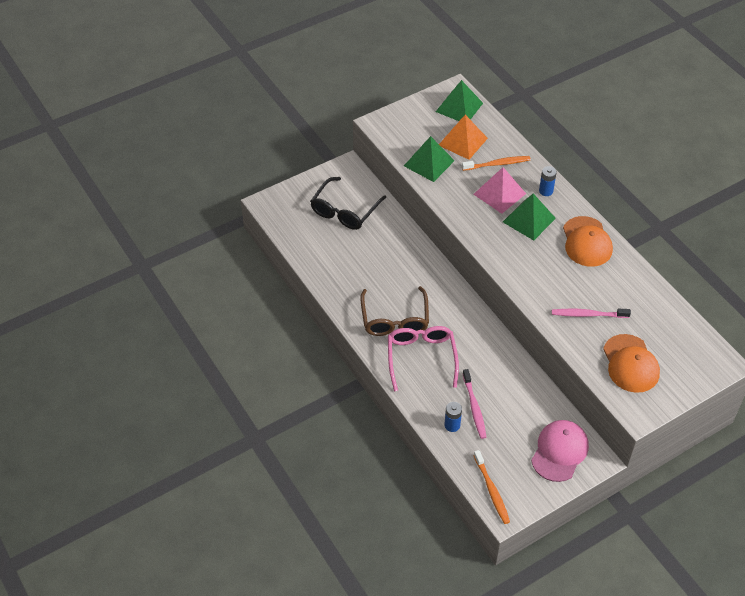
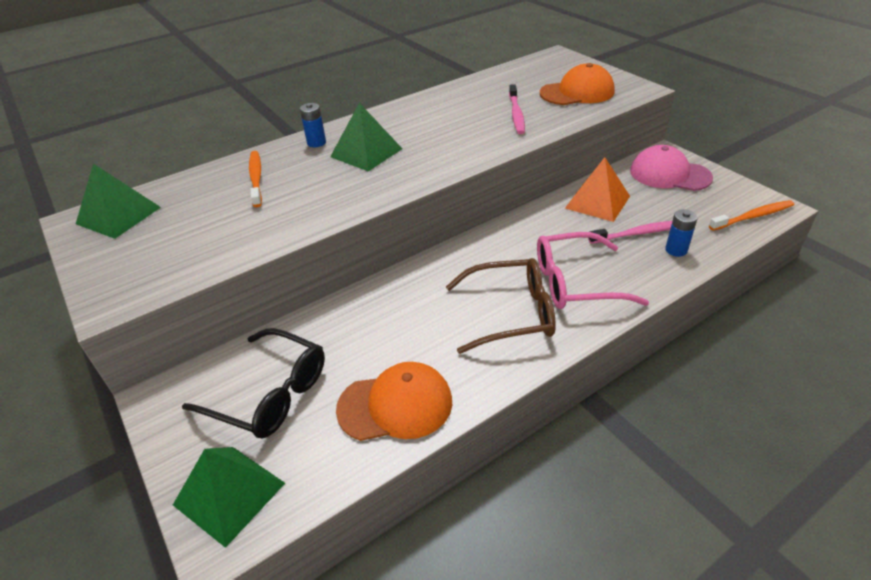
camera: 90 degrees left, 10 degrees down
green pyramid [404,136,455,182] -> green pyramid moved to [173,447,285,548]
orange pyramid [439,115,488,160] -> orange pyramid moved to [565,157,630,222]
pink pyramid [473,167,526,214] -> none
orange cap [563,216,613,267] -> orange cap moved to [336,362,452,441]

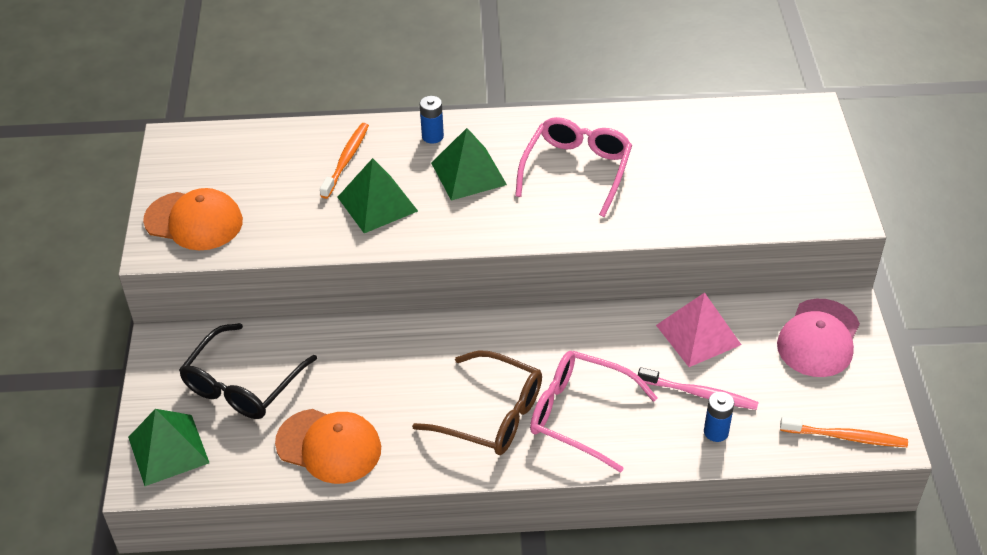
camera: 30 degrees right, 5 degrees up
green pyramid [76,164,161,239] -> green pyramid moved to [338,158,418,233]
black glasses [182,328,325,439] -> black glasses turned 60 degrees clockwise [179,323,317,419]
pink toothbrush [509,84,525,134] -> none
orange cap [540,63,615,105] -> orange cap moved to [143,188,243,250]
orange pyramid [565,157,630,222] -> pink pyramid [656,292,741,367]
pink cap [630,145,713,191] -> pink cap turned 120 degrees counterclockwise [777,299,860,377]
none -> pink glasses [515,117,632,217]

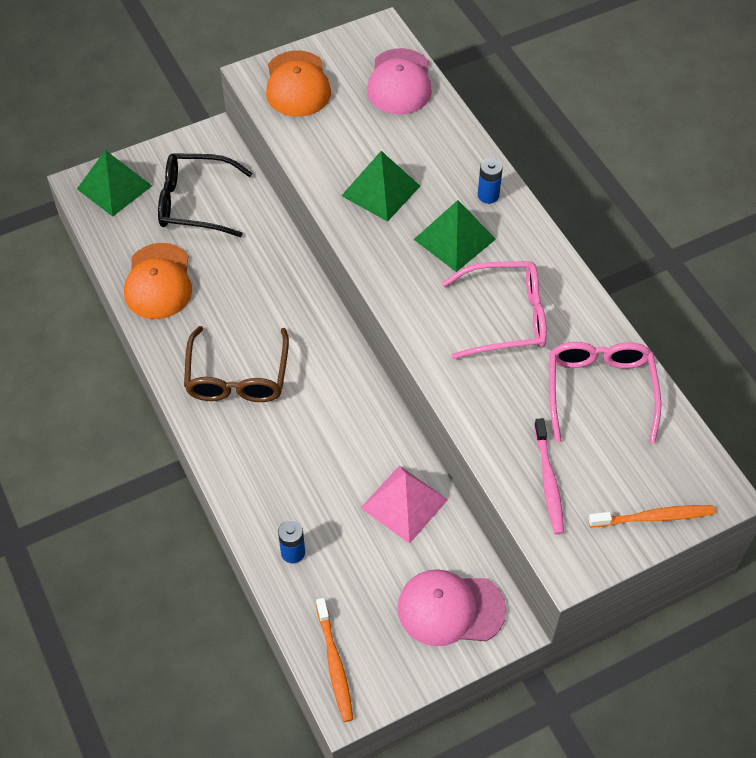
camera: 65 degrees right, 10 degrees up
orange toothbrush [320,123,369,199] -> orange toothbrush moved to [588,505,715,527]
pink glasses [530,351,658,472] -> pink glasses moved to [549,342,661,443]
pink toothbrush [638,367,759,410] -> pink toothbrush moved to [534,418,564,535]
none -> pink cap [367,48,432,114]

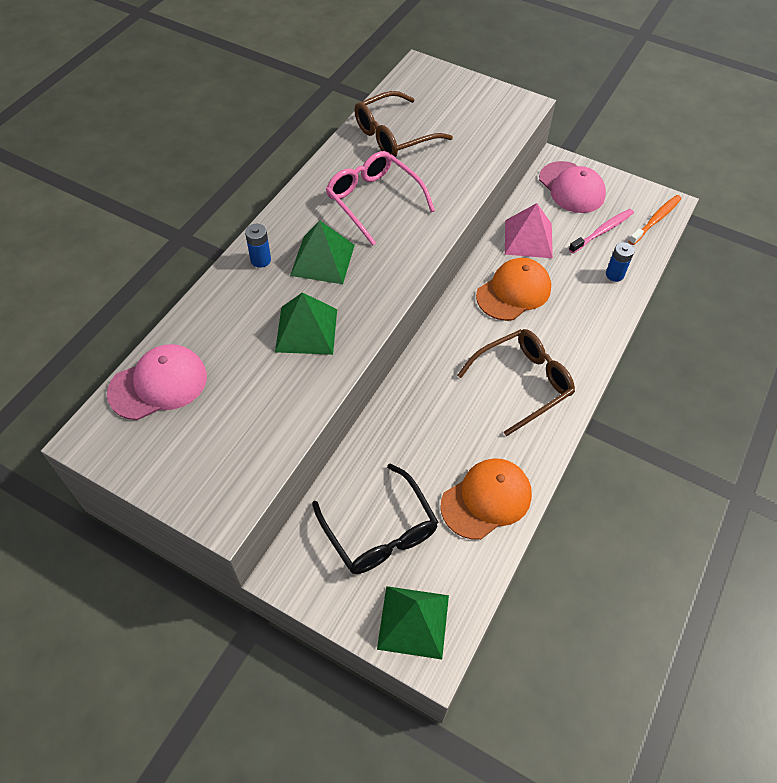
camera: 125 degrees left, 0 degrees up
orange cap [266,50,331,117] -> orange cap moved to [476,258,551,321]
pink toothbrush [534,418,564,535] -> pink toothbrush moved to [569,209,634,253]
pink glasses [549,342,661,443] -> brown glasses [354,91,453,157]
orange toothbrush [588,505,715,527] -> none

